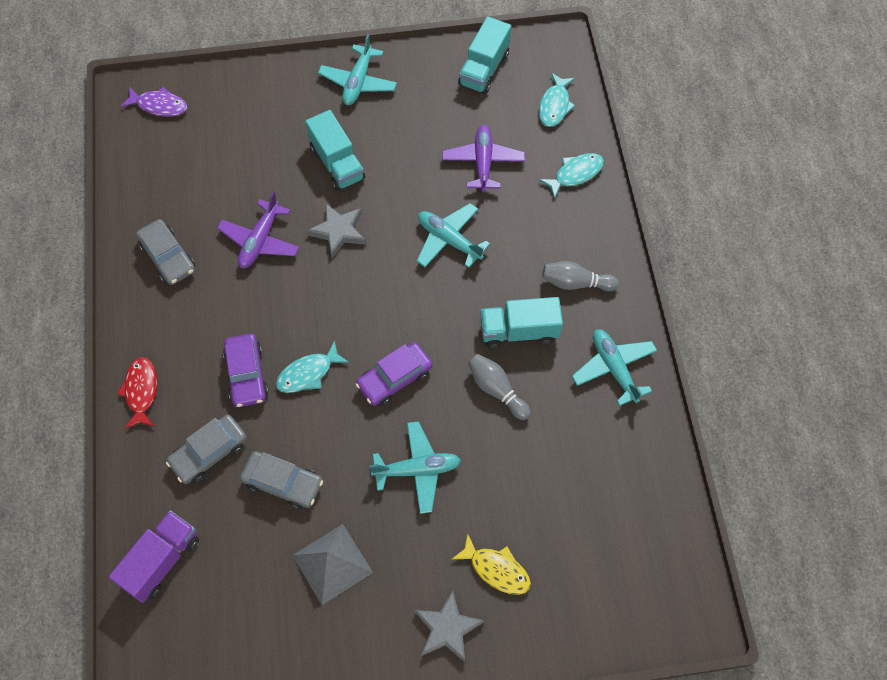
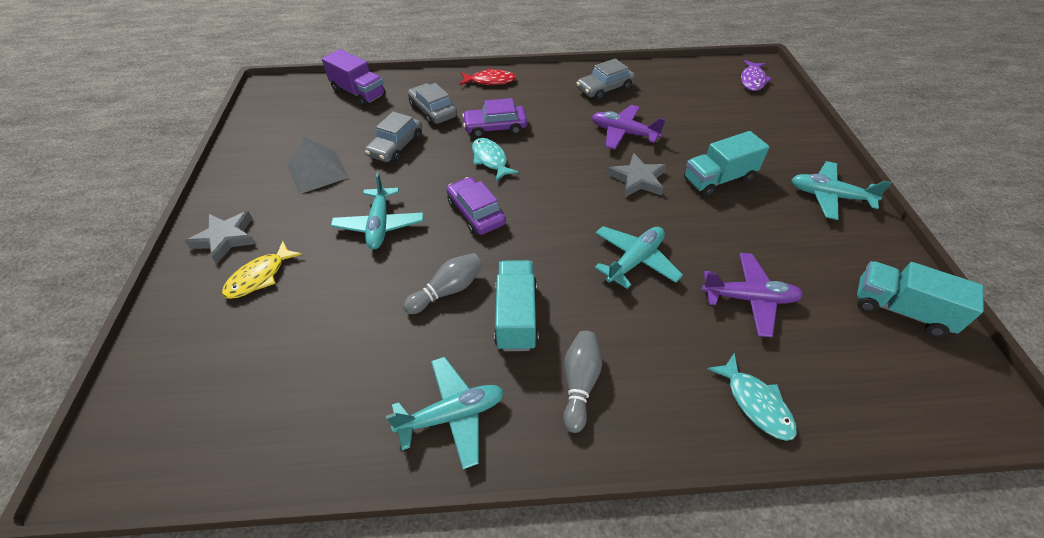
camera: 95 degrees right, 15 degrees down
turquoise fish [539,73,576,127] -> none

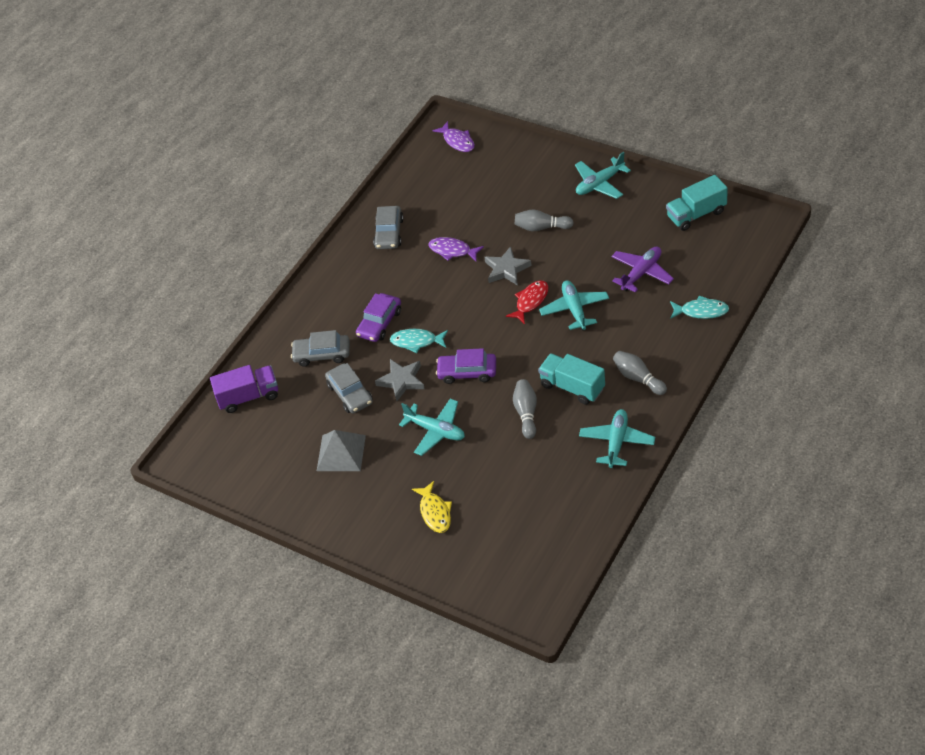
camera: 50 degrees left, 0 degrees up
grey star [185,211,256,264] -> grey star moved to [375,359,425,401]
red fish [460,69,516,85] -> red fish moved to [506,280,548,324]
purple plane [592,105,666,149] -> purple fish [428,237,484,261]
turquoise truck [684,131,769,197] -> grey bowling pin [515,209,574,231]

